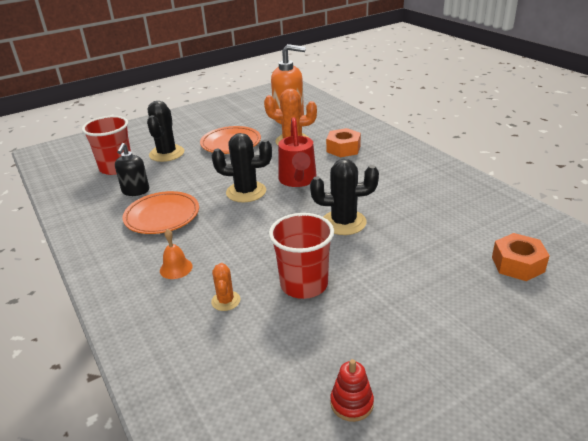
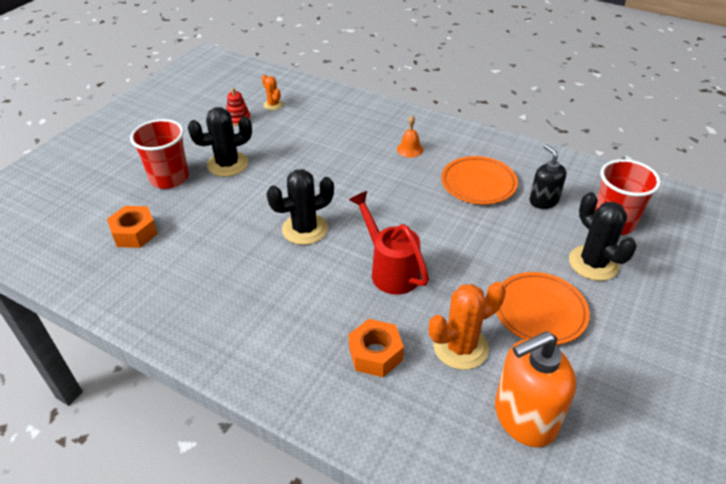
camera: 150 degrees right, 10 degrees up
orange cactus [211,263,240,311] -> orange cactus moved to [262,75,283,110]
black cactus [212,133,272,202] -> black cactus moved to [188,107,252,177]
red cup [269,213,334,299] -> red cup moved to [130,119,189,189]

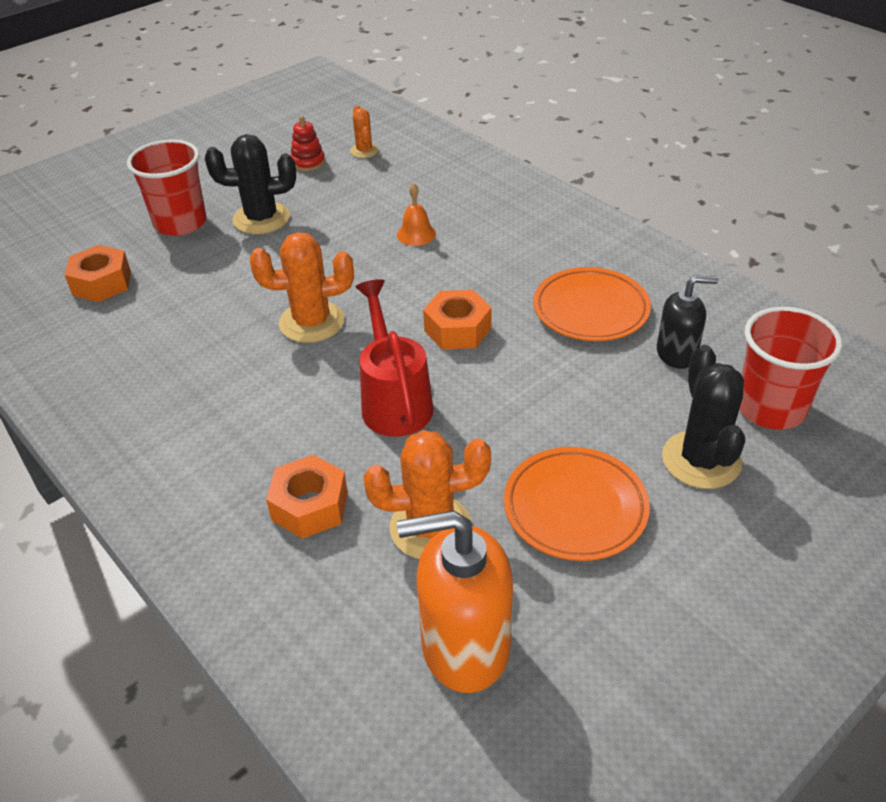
camera: 20 degrees right, 0 degrees up
black cactus [266,169,334,245] -> orange cactus [250,232,354,343]
orange bell [397,116,424,158] -> orange bell moved to [397,183,436,246]
black soap dispenser [529,144,566,209] -> black soap dispenser turned 90 degrees clockwise [657,275,718,369]
none -> orange nut [423,290,492,349]

